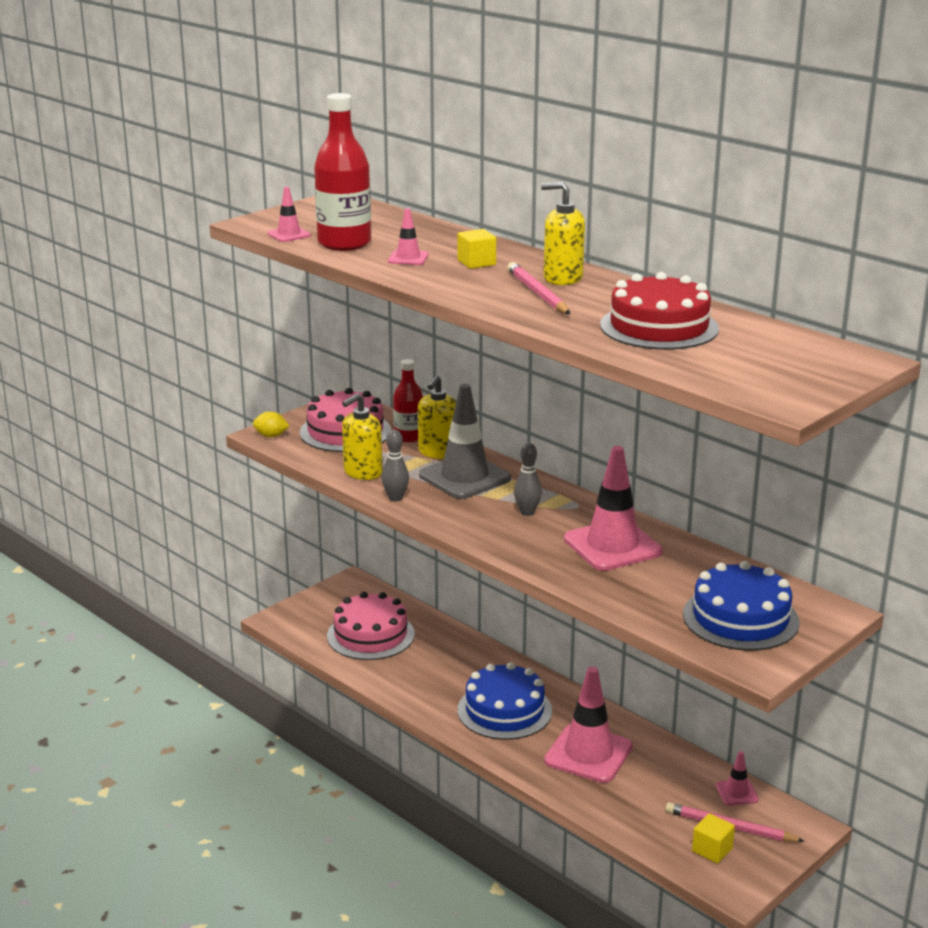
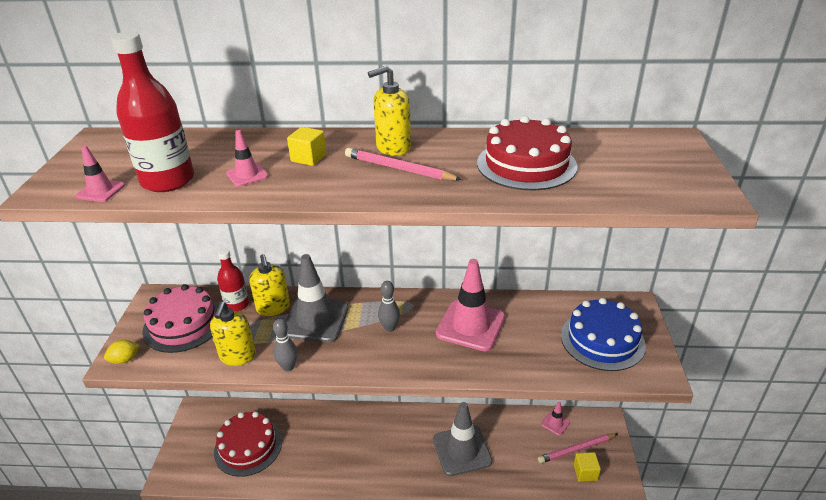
camera: 40 degrees left, 10 degrees up
pink cake [327,592,415,660] -> red cake [214,412,282,477]
blue cake [458,662,552,740] -> none
pink traffic cone [544,666,633,783] -> grey traffic cone [433,402,492,476]

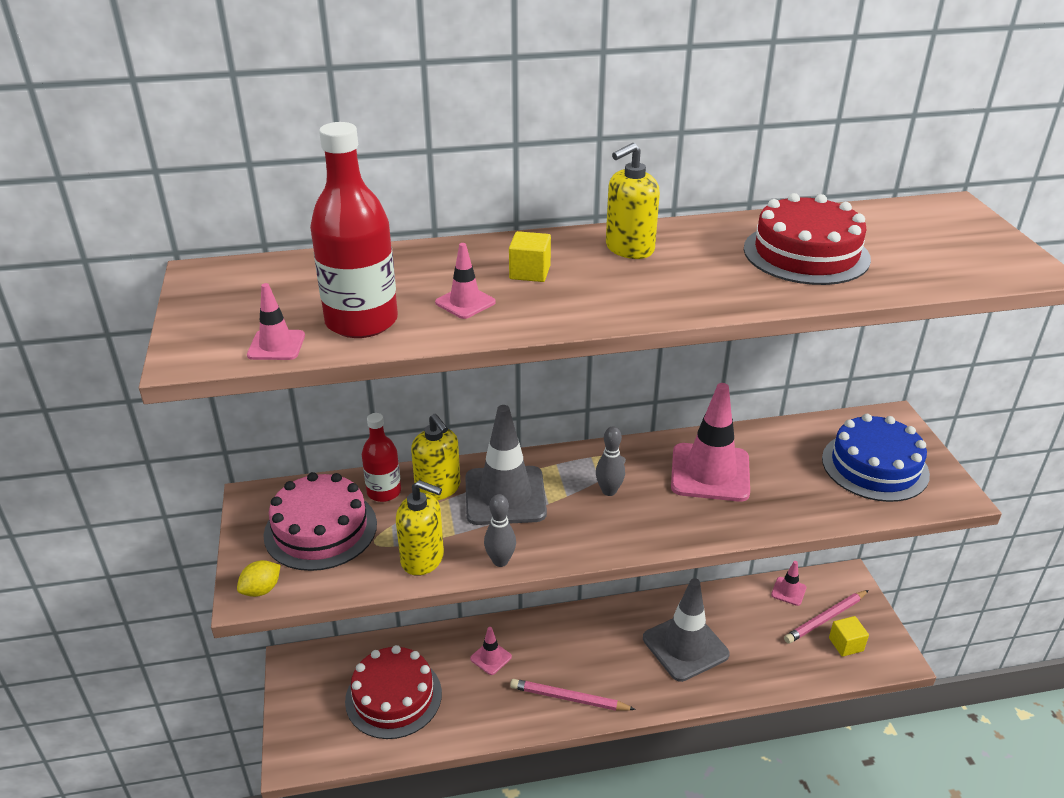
camera: 15 degrees left, 0 degrees up
yellow soap dispenser [210,301,256,366] -> yellow soap dispenser turned 60 degrees counterclockwise [396,480,444,576]
pink pencil [345,148,462,180] -> pink pencil moved to [510,679,636,711]
none -> pink traffic cone [470,627,512,675]

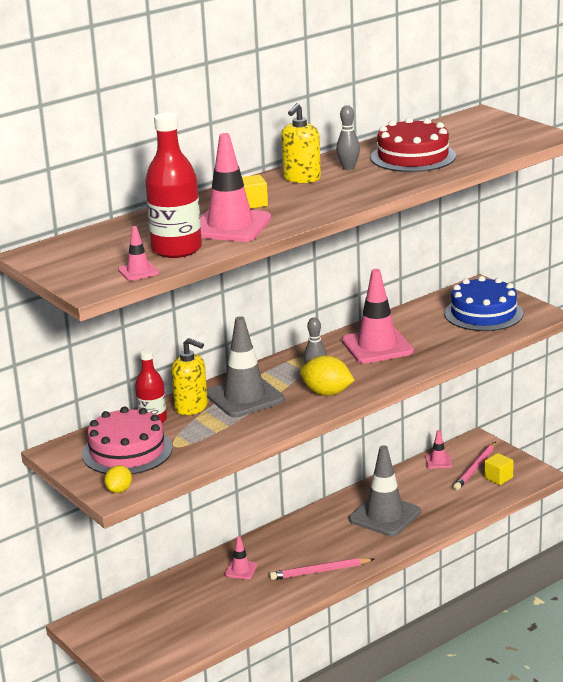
camera: 25 degrees left, 10 degrees down
red cake [345,645,442,739] -> none
yellow soap dispenser [396,480,444,576] -> none
pink traffic cone [435,243,496,319] -> pink traffic cone [200,133,271,242], size x2.12
grey bowling pin [484,494,516,567] -> grey bowling pin moved to [336,105,360,170]
none -> yellow lemon [300,355,354,396]

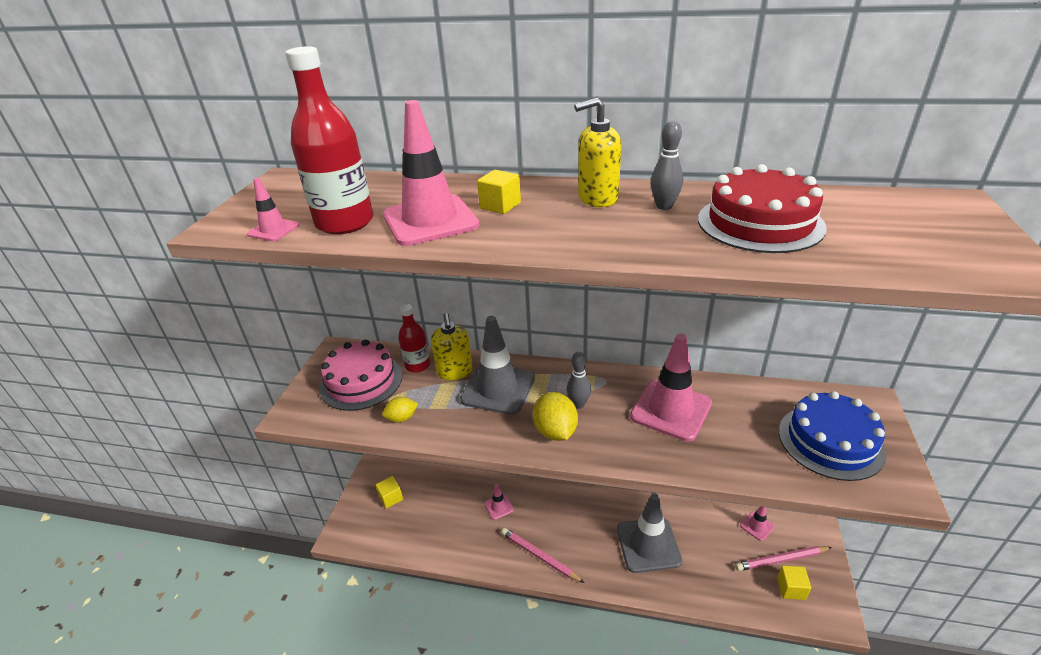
camera: 50 degrees right, 10 degrees up
yellow lemon [104,465,132,493] -> yellow lemon moved to [382,397,418,422]
none -> yellow cube [375,476,403,509]

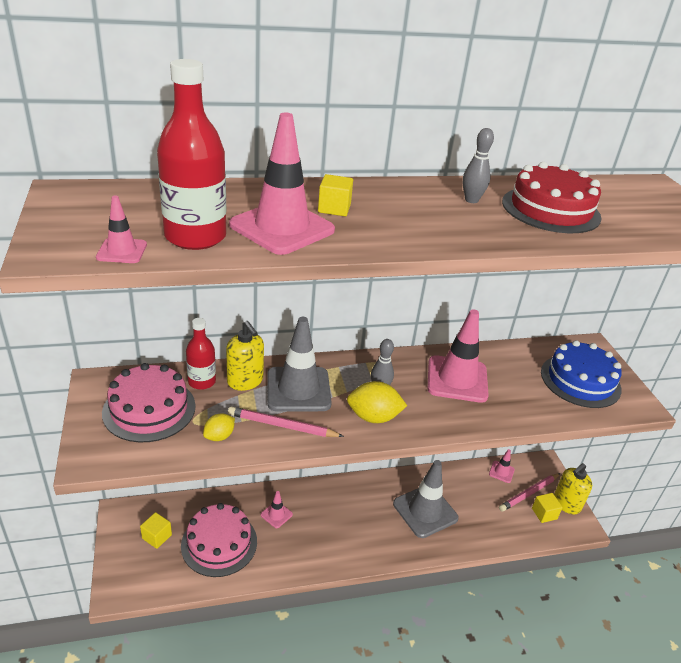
camera: 30 degrees left, 0 degrees up
pink pencil [501,528,584,583] -> pink pencil moved to [228,406,344,437]
yellow lemon [533,392,578,441] -> yellow lemon turned 45 degrees counterclockwise [347,381,407,423]
yellow soap dispenser [574,98,621,207] -> yellow soap dispenser moved to [554,463,592,514]
none -> pink cake [181,503,257,577]

